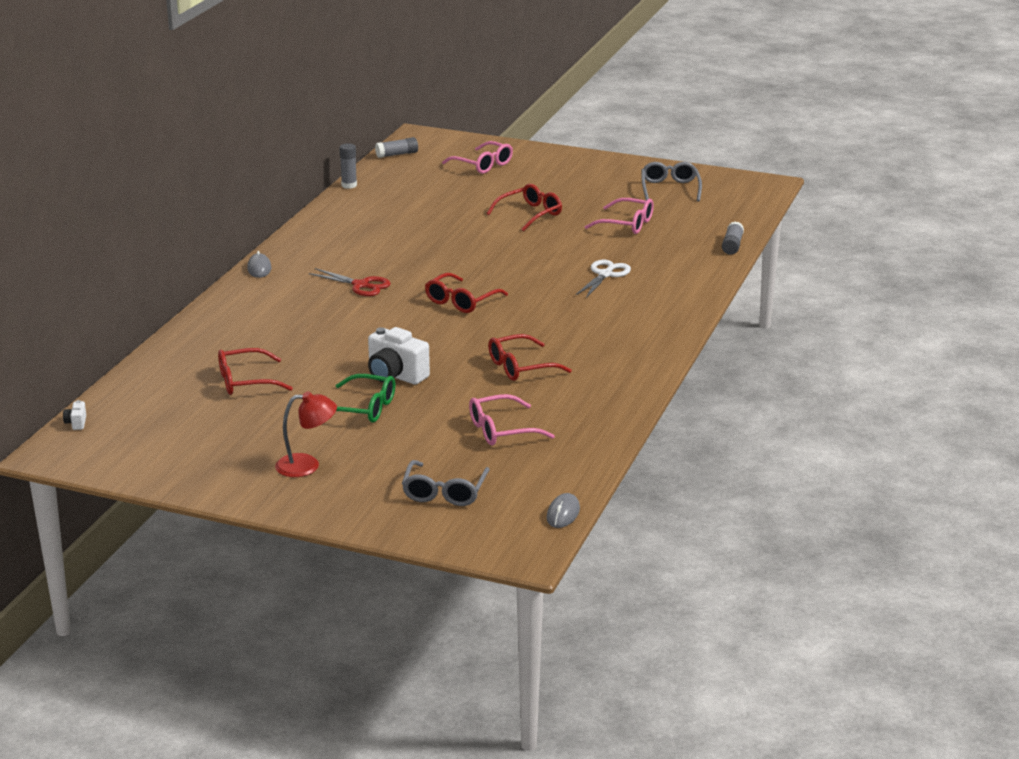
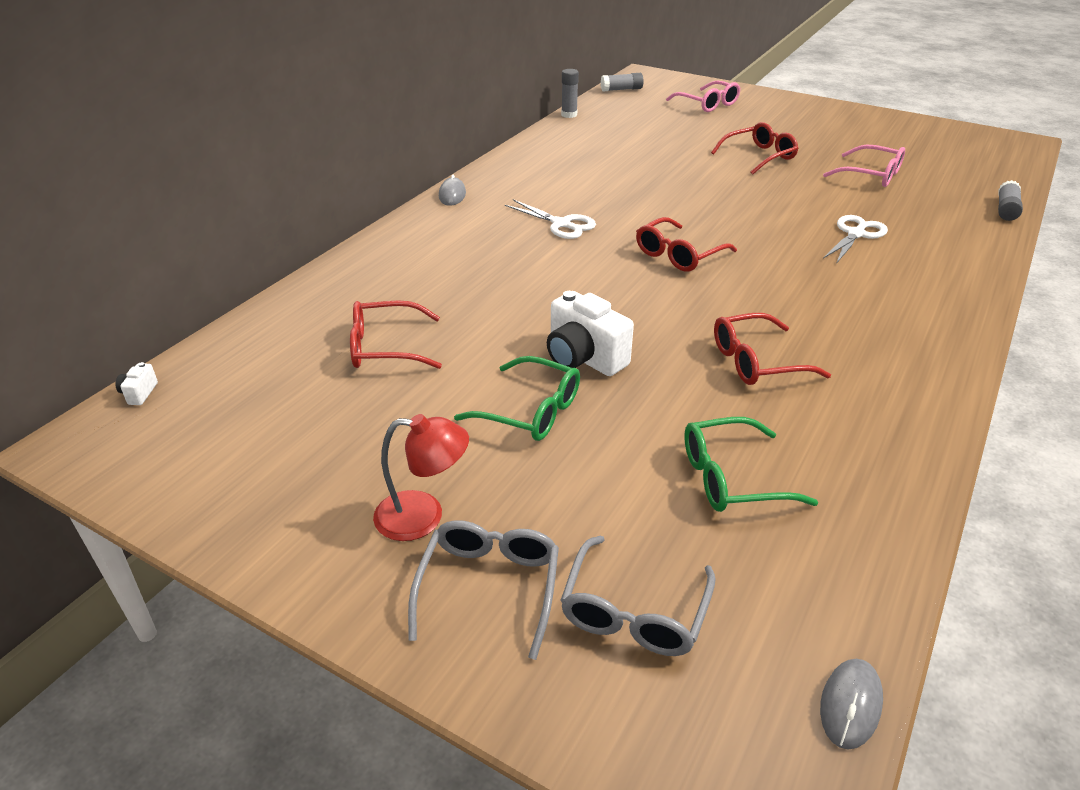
camera: 10 degrees right, 10 degrees up
red scissors [309,268,391,296] -> white scissors [505,199,596,239]
pink glasses [469,394,555,446] -> green glasses [684,417,818,512]
grey glasses [641,162,702,201] -> grey glasses moved to [408,520,559,660]

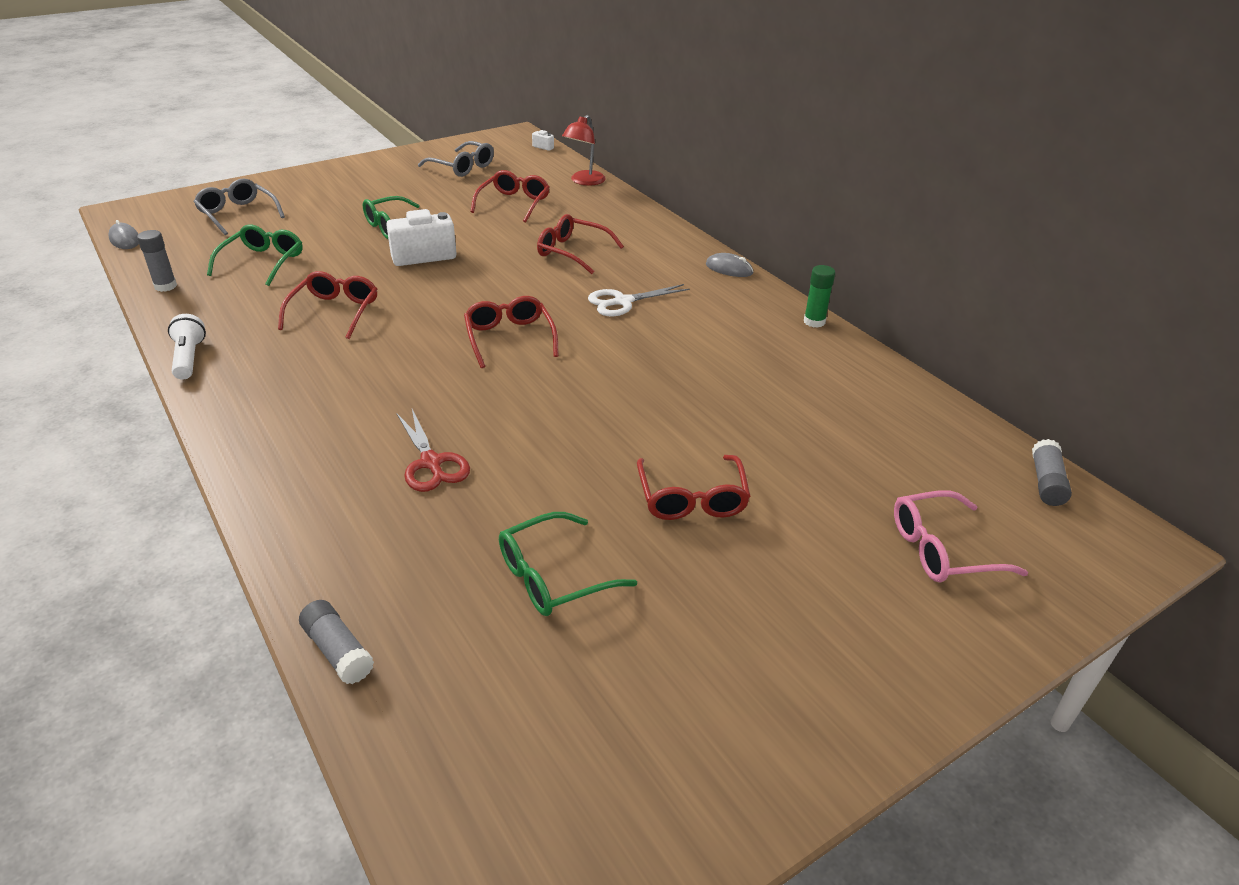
camera: 115 degrees right, 0 degrees up
red lamp [373,414,469,541] -> red lamp moved to [562,115,606,186]
grey glasses [408,520,559,660] -> grey glasses moved to [418,141,494,177]
grey glue stick [561,69,579,118] -> grey glue stick moved to [137,230,177,292]
pink glasses [823,145,905,187] -> green glasses [499,512,637,616]
white scissors [823,215,888,264] -> red scissors [396,409,470,492]
none -> white flashlight [168,314,206,380]
none -> red glasses [537,214,624,274]
none -> green glue stick [804,265,835,328]

